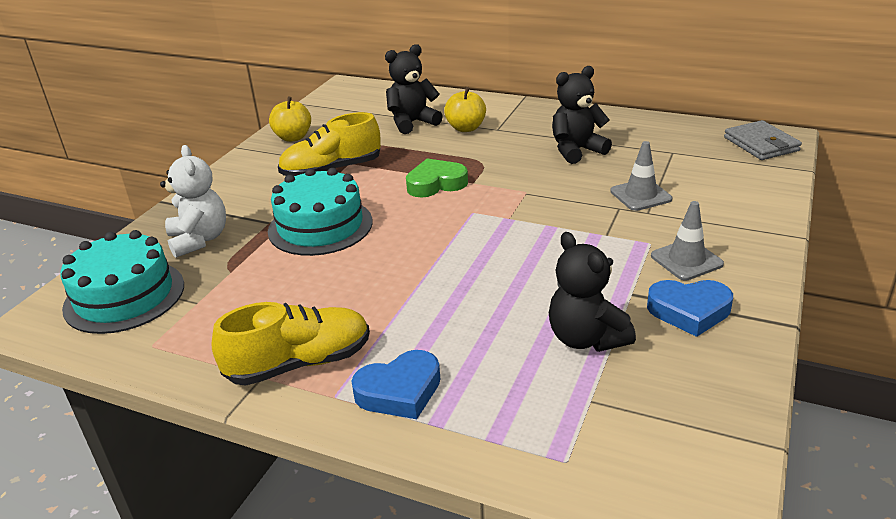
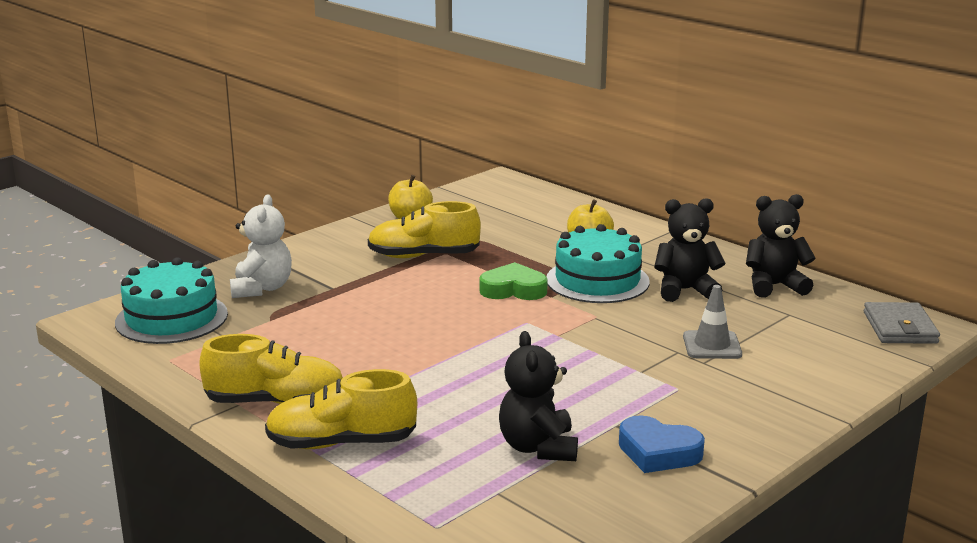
camera: 20 degrees right, 10 degrees down
turquoise cake [268,168,372,256] -> turquoise cake moved to [547,224,650,303]
blue heart [351,350,440,419] -> yellow shoe [265,369,417,449]
black teddy bear [385,44,443,134] -> black teddy bear moved to [746,194,816,298]
grey traffic cone [651,201,724,280] -> none

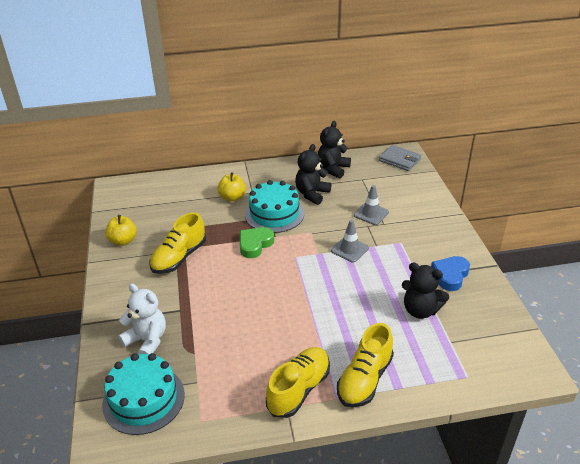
camera: 55 degrees left, 15 degrees up
blue heart [619,415,705,473] -> blue heart turned 150 degrees clockwise [431,256,470,291]
none -> grey traffic cone [331,220,369,263]

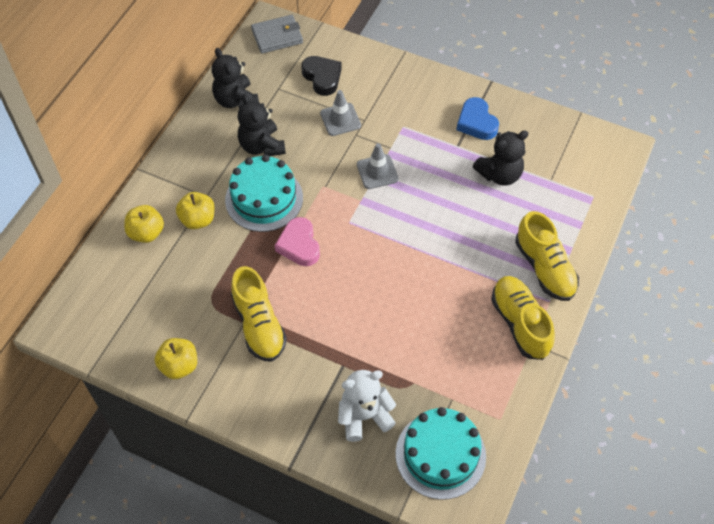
camera: 55 degrees left, 20 degrees up
green heart [240,227,274,258] -> pink heart [275,217,320,266]
none -> yellow apple [124,205,164,243]
none -> black heart [301,56,342,96]

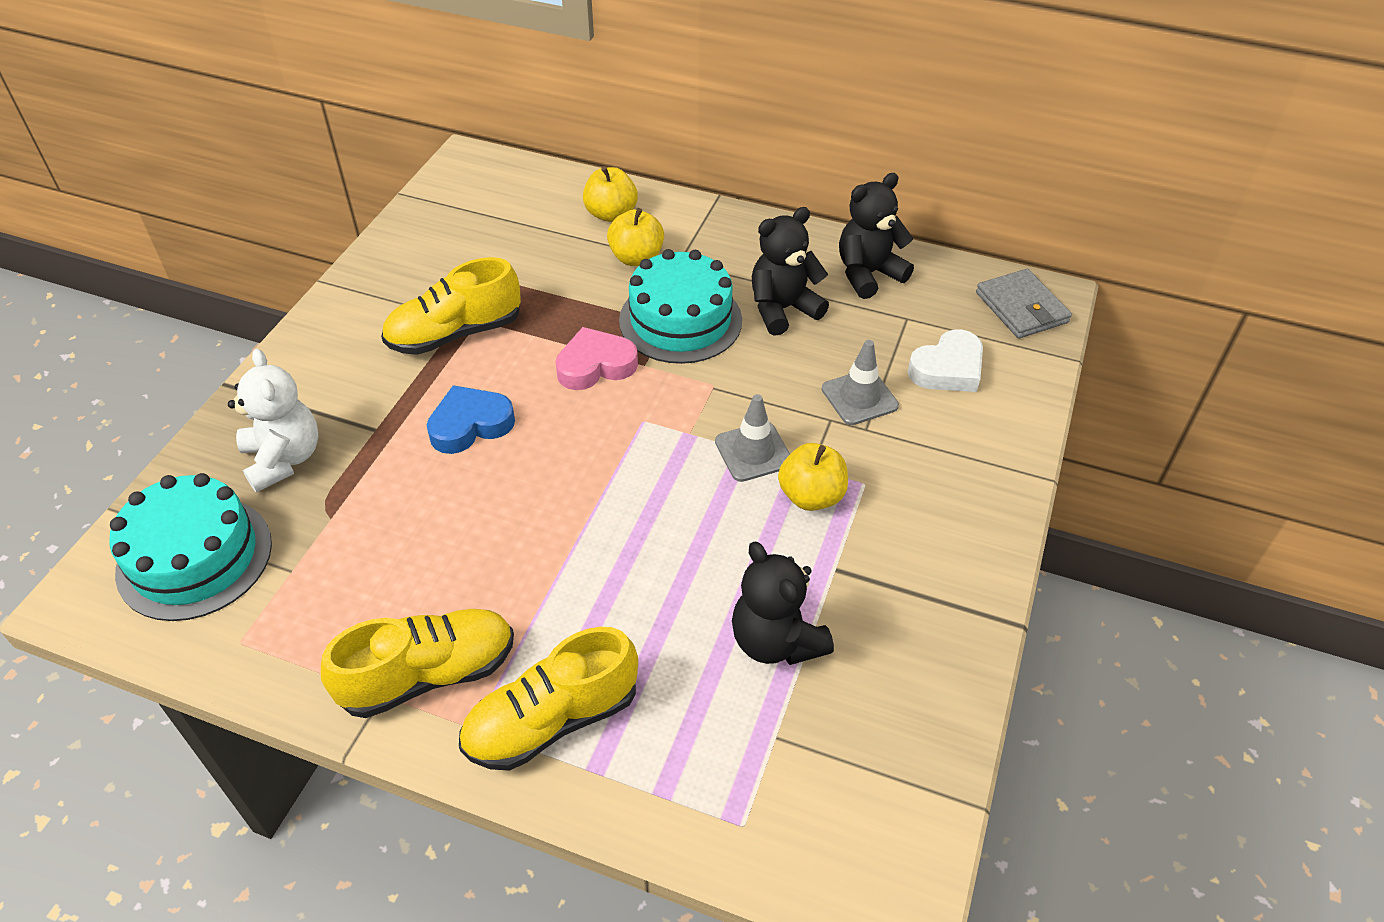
camera: 85 degrees right, 10 degrees down
yellow apple [155,338,197,379] -> yellow apple moved to [778,443,848,511]
black heart [301,56,342,96] -> white heart [908,329,983,392]
blue heart [456,97,499,140] -> blue heart moved to [427,385,515,454]

